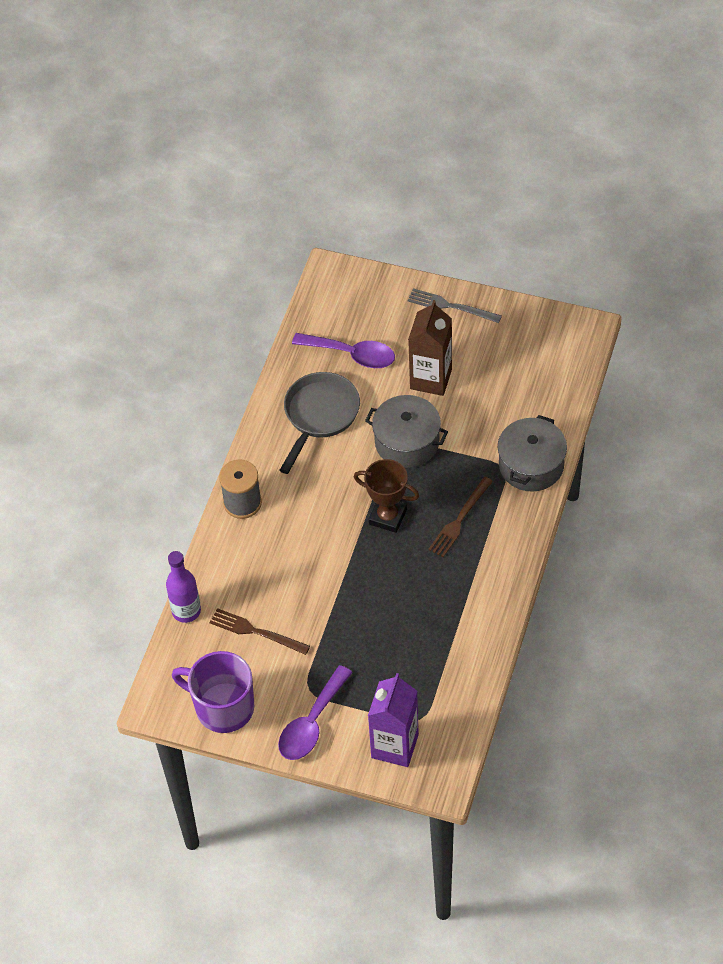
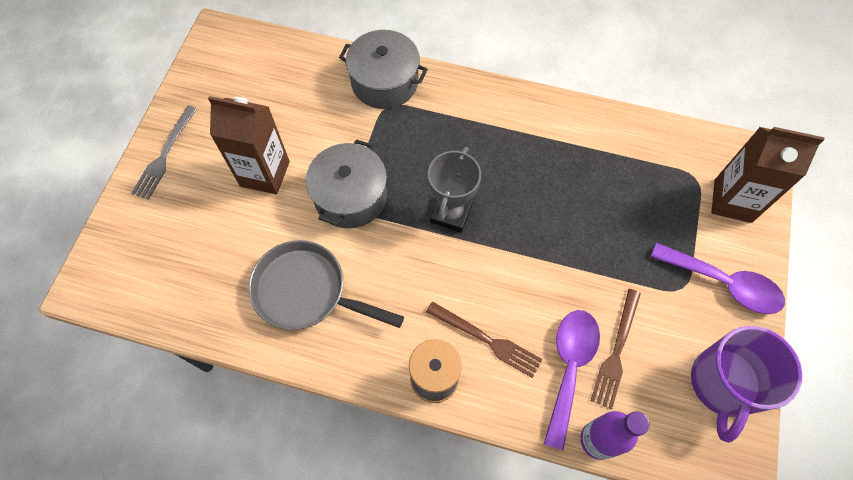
camera: 95 degrees left, 10 degrees up
purple spoon [292,333,395,368] -> purple spoon moved to [544,310,600,450]
brown trophy [354,459,419,533] -> grey trophy [428,147,481,233]
purple carton [368,673,419,767] -> brown carton [711,127,824,223]
brown fork [428,477,493,557] -> brown fork moved to [426,301,543,378]

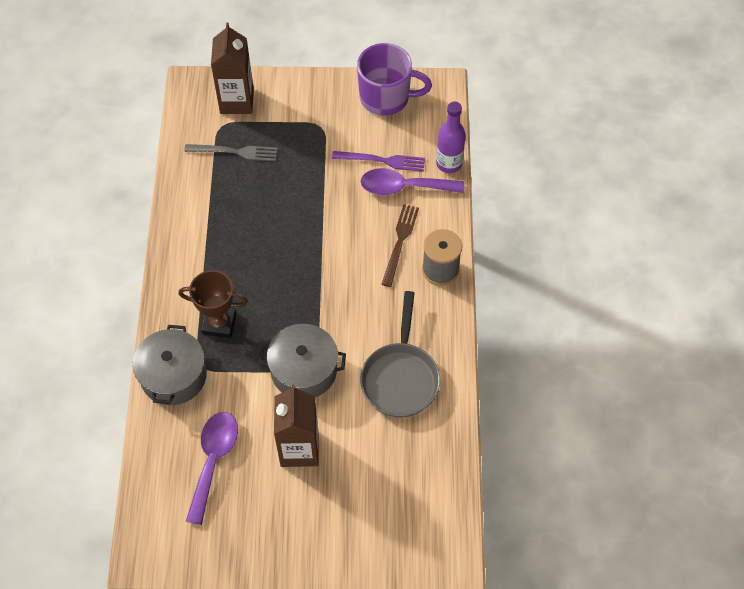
camera: 105 degrees left, 5 degrees down
grey fork [131,106,197,200] -> grey fork moved to [184,144,278,161]
grey trophy [428,147,481,233] -> none
brown fork [591,289,641,409] -> purple fork [332,151,425,172]
purple spoon [651,243,785,314] -> purple spoon moved to [186,412,238,525]
none -> brown trophy [179,270,248,338]

